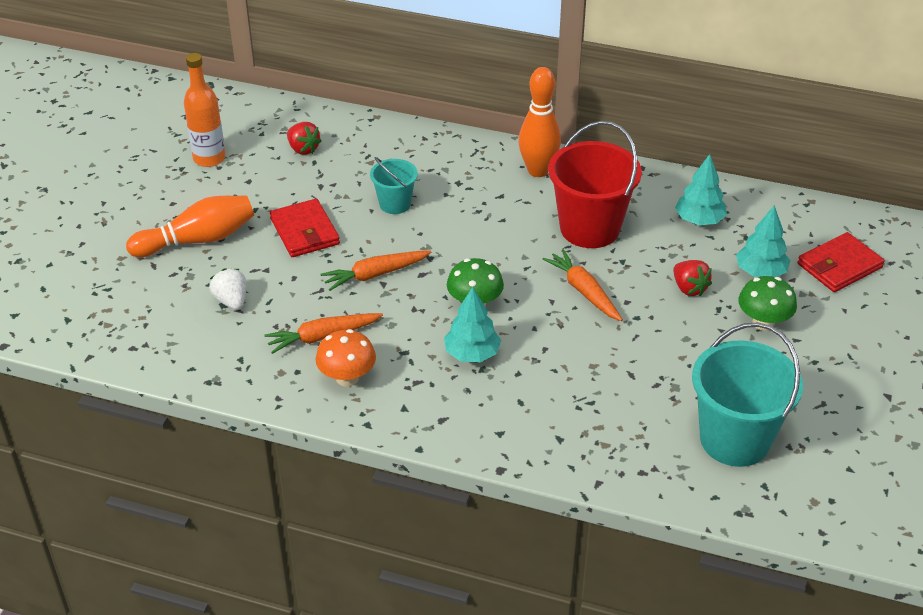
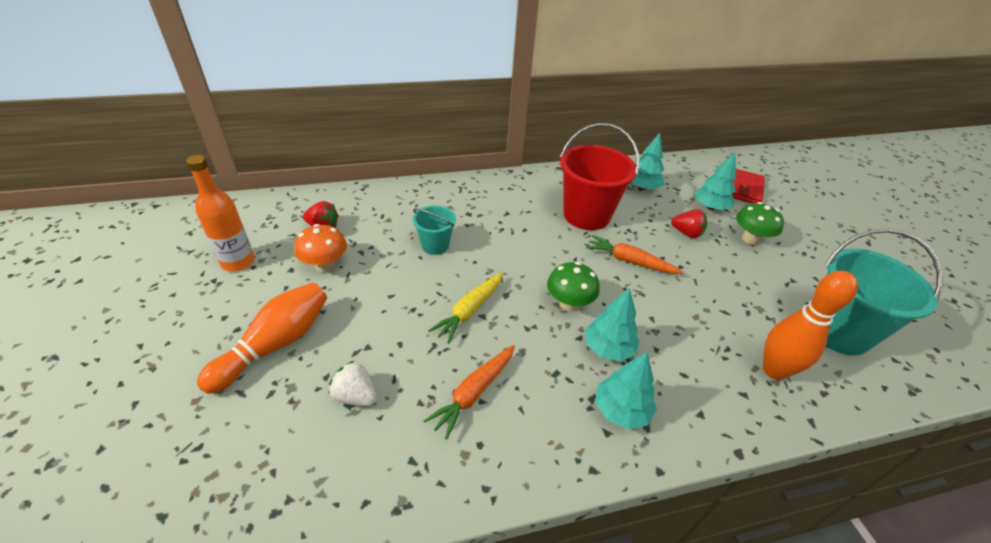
camera: 35 degrees left, 0 degrees up
red wallet [270,199,340,257] -> none
orange mushroom [316,329,376,387] -> orange mushroom moved to [294,224,347,272]
orange carrot [321,250,432,291] -> yellow carrot [428,272,503,344]
orange bowling pin [518,67,561,177] -> orange bowling pin moved to [763,271,858,380]
none -> turquoise tree [595,352,657,429]

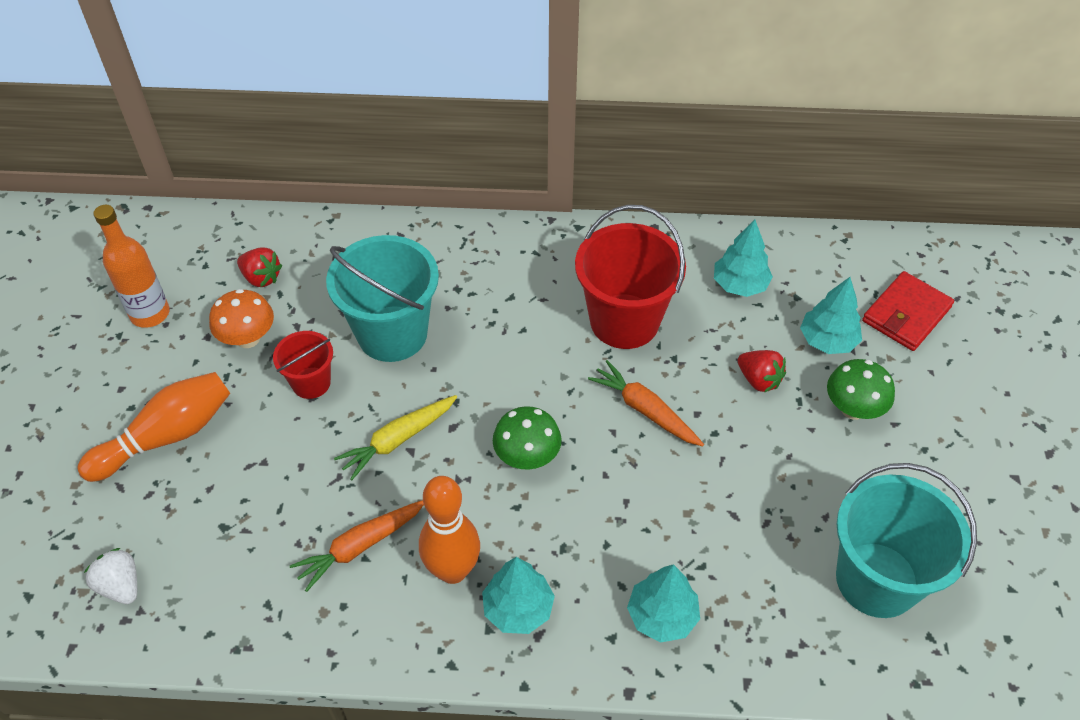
camera: 20 degrees right, 10 degrees up
white strawberry [329,361,377,406] -> white strawberry moved to [84,548,137,604]
turquoise bucket [412,205,456,255] -> turquoise bucket [326,235,439,362], size x1.88
turquoise tree [585,288,640,361] -> turquoise tree moved to [627,564,700,643]
orange bowling pin [763,271,858,380] -> orange bowling pin moved to [419,476,480,584]
none -> red bucket [273,331,333,399]

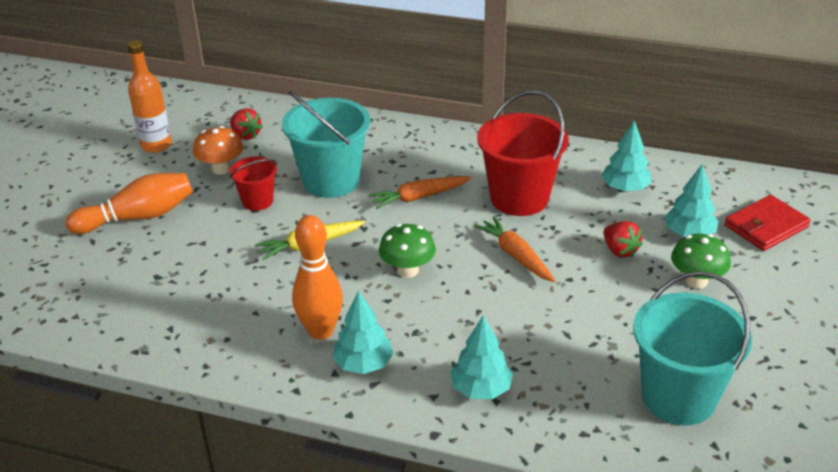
camera: 15 degrees right, 15 degrees down
white strawberry [84,548,137,604] -> none
orange carrot [290,500,424,592] -> orange carrot moved to [368,176,471,209]

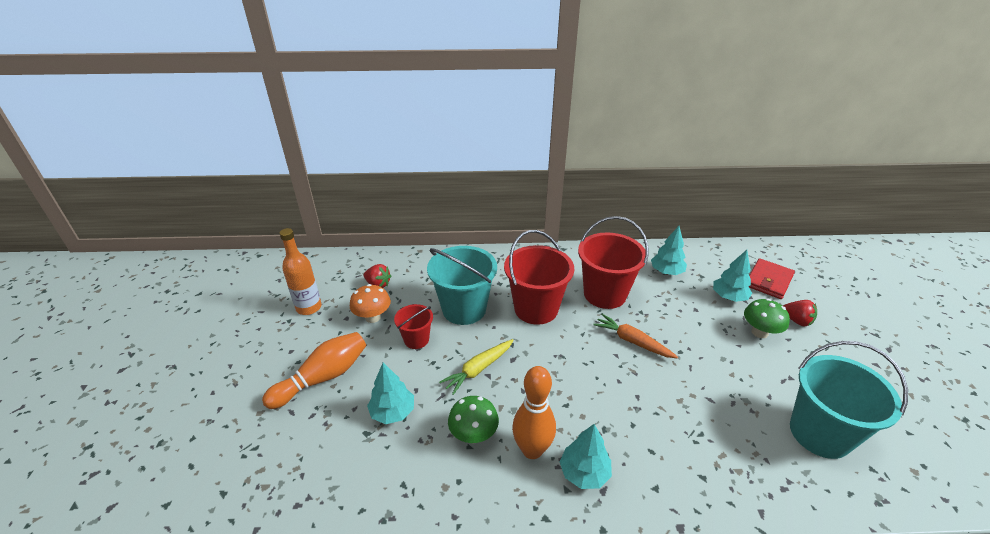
camera: 20 degrees left, 0 degrees up
orange carrot [368,176,471,209] -> red bucket [504,230,574,325]
green mushroom [379,224,436,278] -> green mushroom moved to [448,396,499,443]
turquoise tree [450,316,513,399] -> turquoise tree moved to [367,363,414,424]
red strawberry [603,221,643,258] -> red strawberry moved to [783,300,817,326]

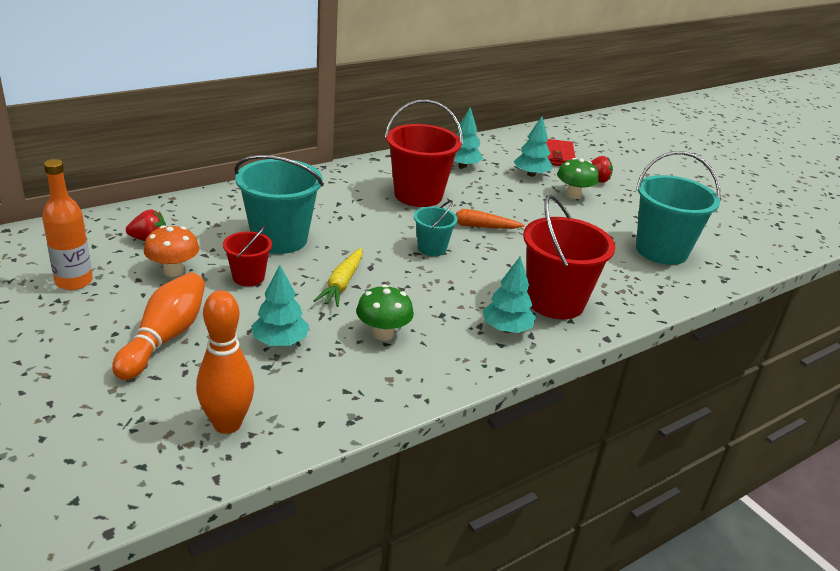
camera: 35 degrees left, 5 degrees down
red bucket [504,230,574,325] -> red bucket moved to [523,195,616,319]
orange bowling pin [512,366,556,459] -> orange bowling pin moved to [196,290,254,434]
none -> turquoise bucket [414,200,458,256]

